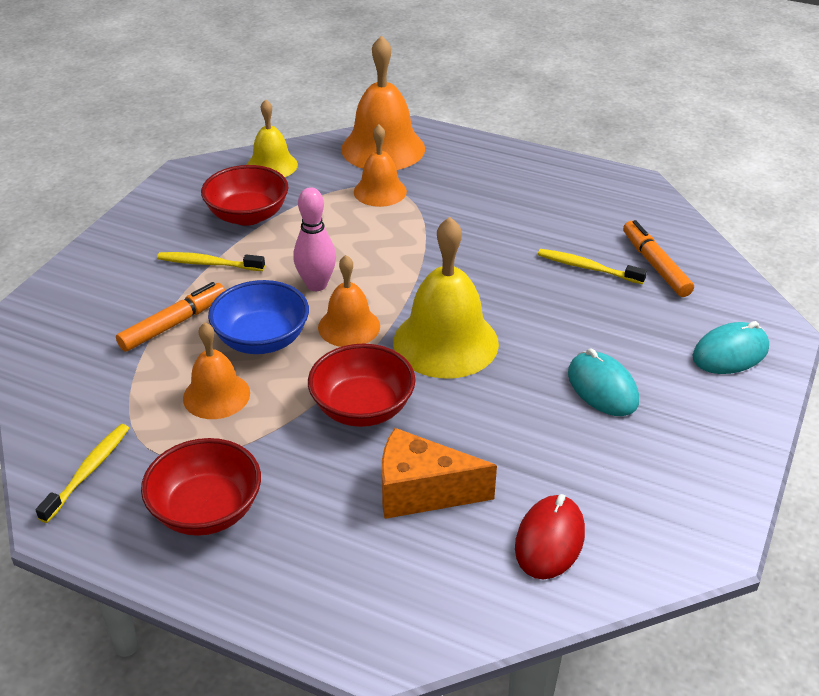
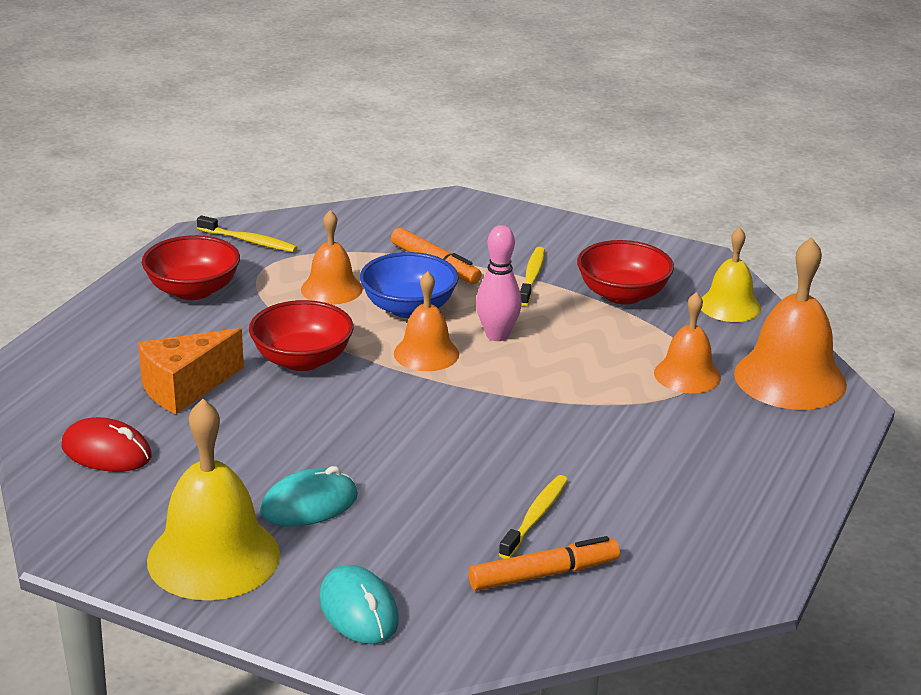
camera: 90 degrees right, 10 degrees down
orange cheese [382,428,497,519] -> orange cheese turned 135 degrees counterclockwise [138,328,244,414]
yellow bell [393,217,499,378] -> yellow bell moved to [147,399,280,600]

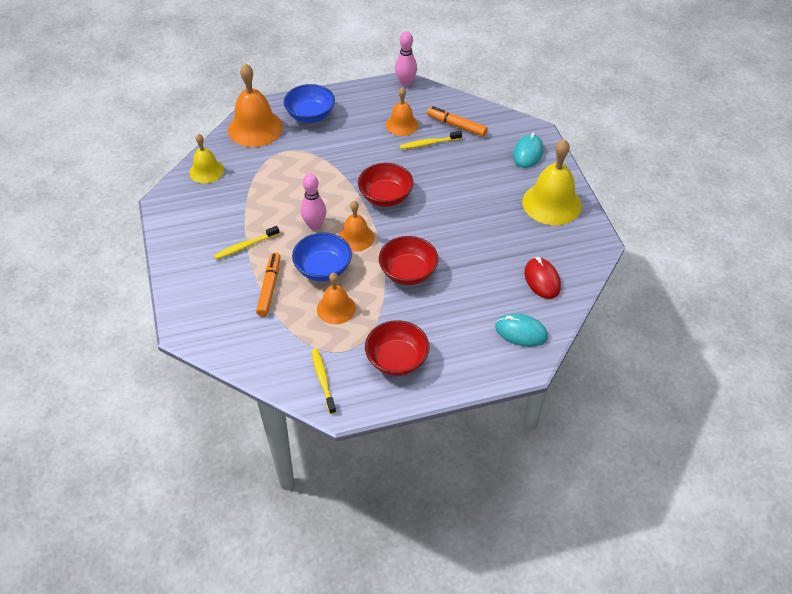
camera: 130 degrees left, 20 degrees up
orange cheese [138,328,244,414] -> none
turquoise mouse [260,466,358,526] -> turquoise mouse moved to [495,313,548,347]
red bowl [577,240,674,305] -> red bowl moved to [358,163,414,207]
orange bell [654,292,721,393] -> orange bell moved to [386,87,418,136]
none -> blue bowl [284,84,335,123]
none -> pink bowling pin [395,31,417,87]

